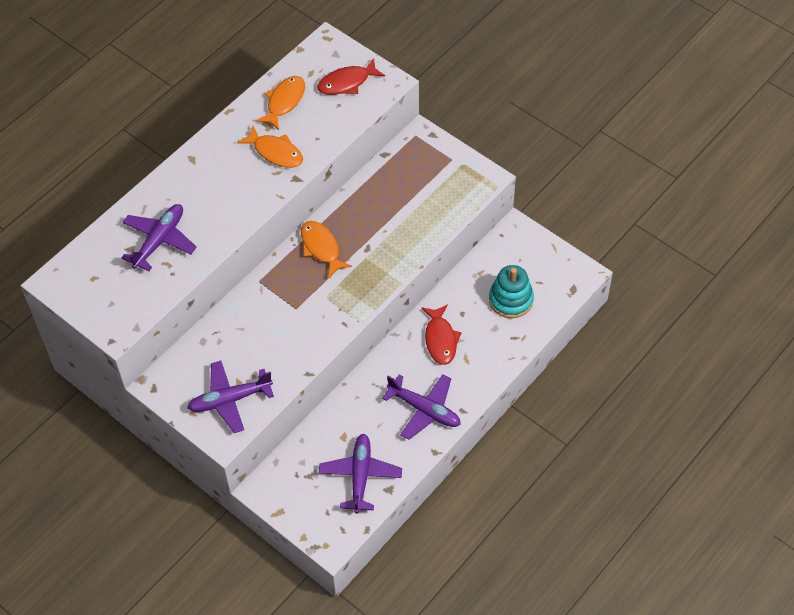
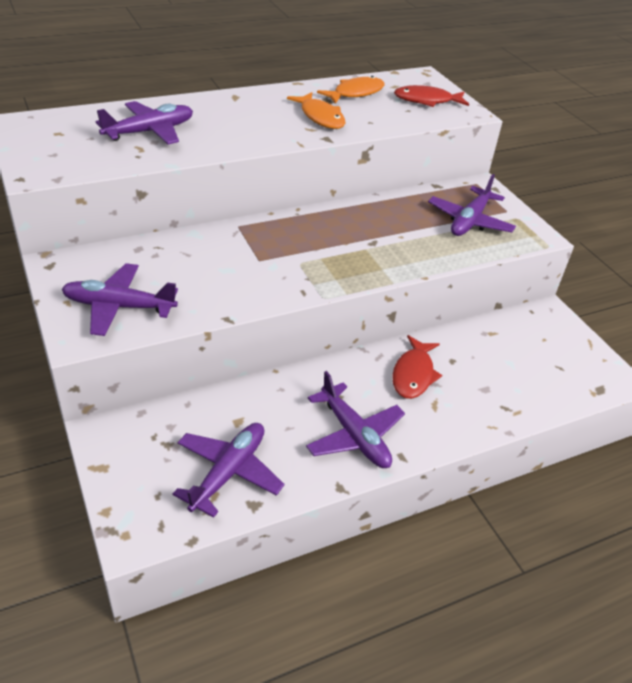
camera: 20 degrees right, 15 degrees down
orange fish [301,221,352,278] -> none
turquoise stacking toy [489,265,534,318] -> none
none -> purple plane [428,174,516,236]

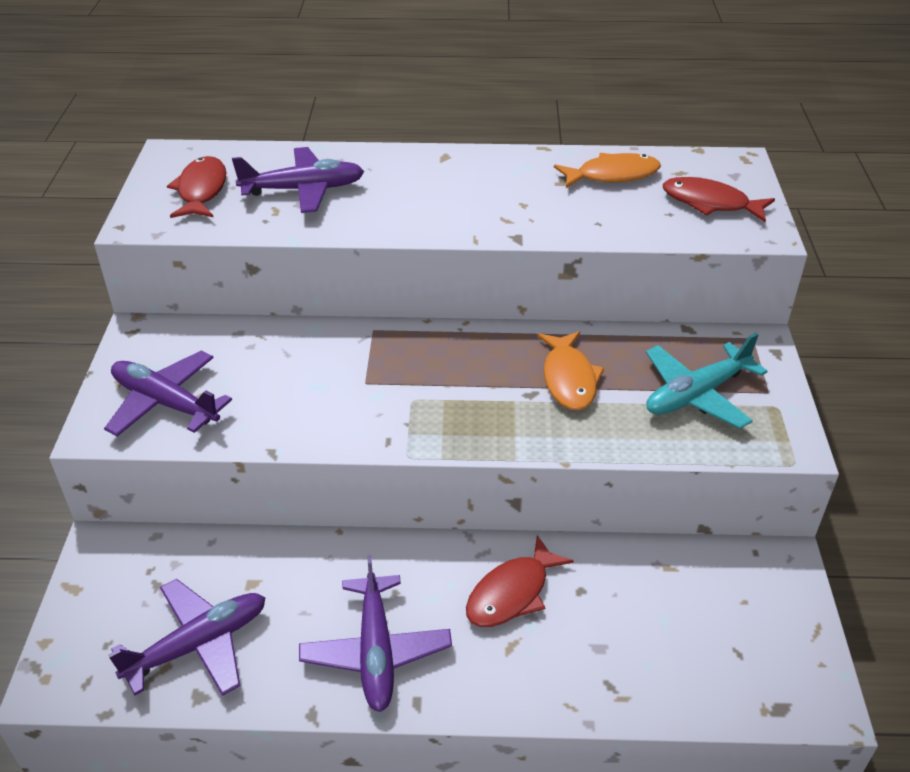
camera: 30 degrees right, 0 degrees up
orange fish [287,92,346,129] -> orange fish moved to [537,331,604,411]
purple plane [428,174,516,236] -> turquoise plane [646,333,768,429]
none -> red fish [167,156,226,218]

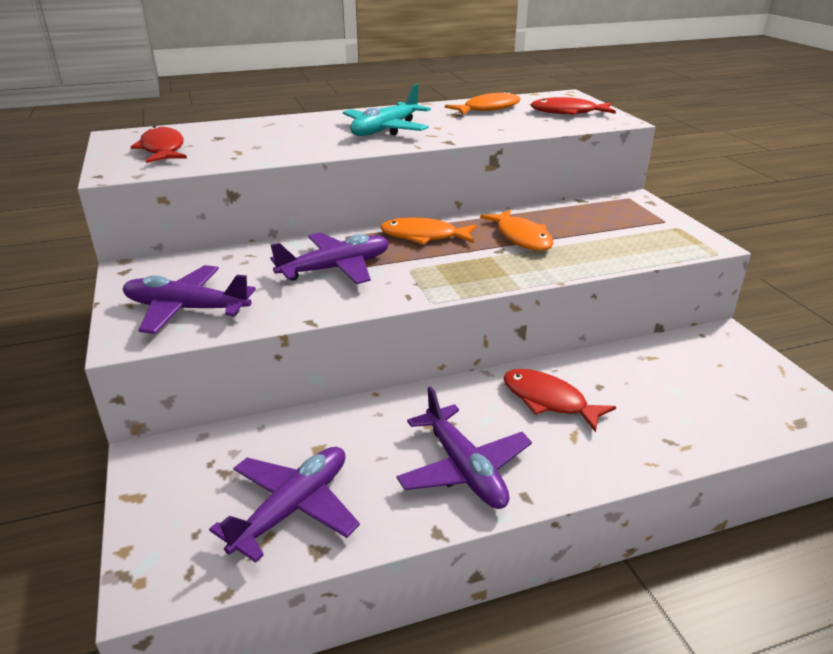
camera: 20 degrees left, 10 degrees down
purple plane [232,147,364,213] -> purple plane moved to [270,232,389,284]
red fish [466,535,574,627] -> red fish turned 105 degrees clockwise [503,369,616,432]
turquoise plane [646,333,768,429] -> turquoise plane moved to [343,84,431,136]
none -> orange fish [380,217,477,244]

